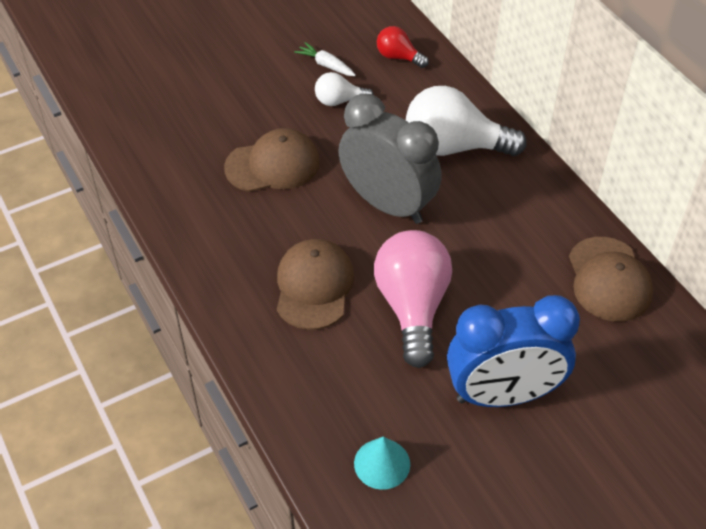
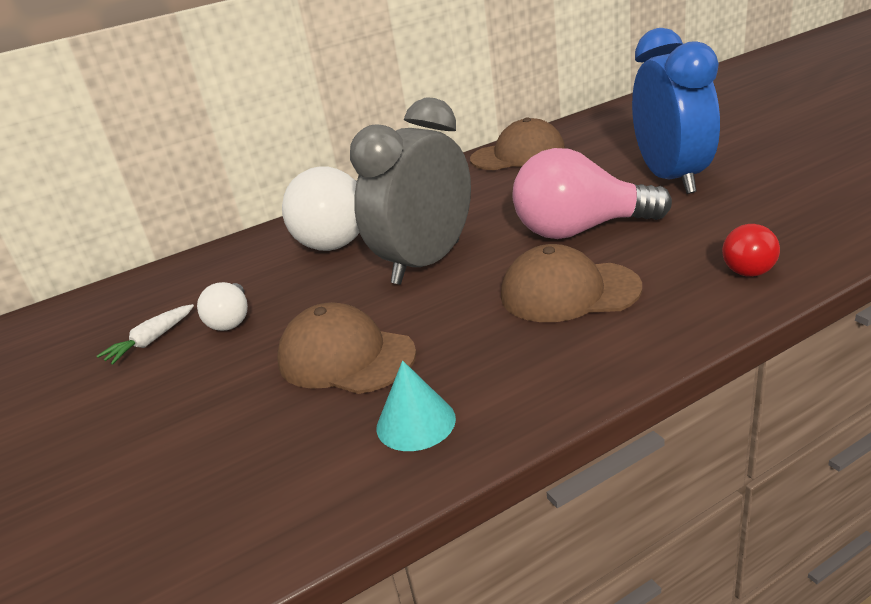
camera: 85 degrees left, 20 degrees down
brown cap [224,128,320,192] -> brown cap turned 45 degrees counterclockwise [277,302,416,394]
turquoise cone [354,436,410,490] -> turquoise cone moved to [376,361,456,451]
red light bulb [377,26,429,68] -> red light bulb moved to [722,224,780,277]

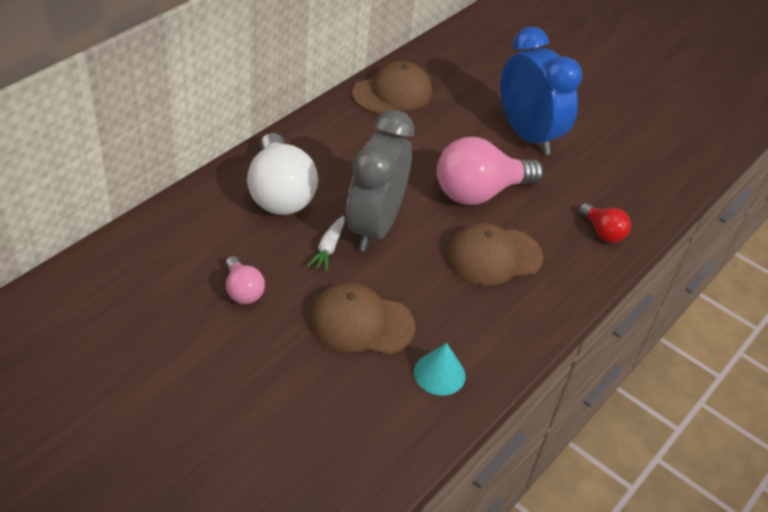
camera: 30 degrees left, 15 degrees up
white carrot [97,304,194,365] -> white carrot moved to [307,216,345,272]
white light bulb [197,282,248,331] -> pink light bulb [226,256,265,304]
red light bulb [722,224,780,277] -> red light bulb turned 45 degrees counterclockwise [579,203,631,243]

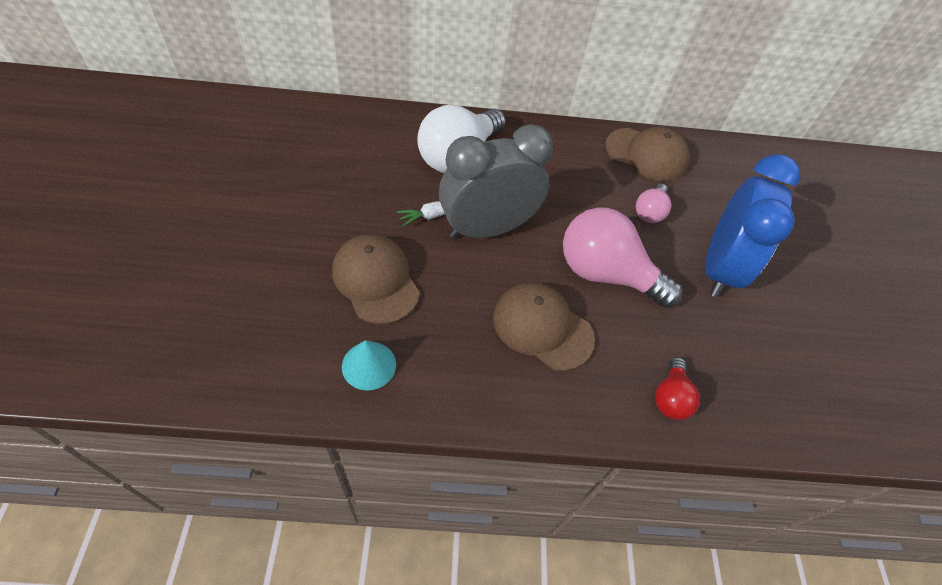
camera: 50 degrees right, 10 degrees up
pink light bulb [226,256,265,304] -> pink light bulb moved to [636,183,671,223]

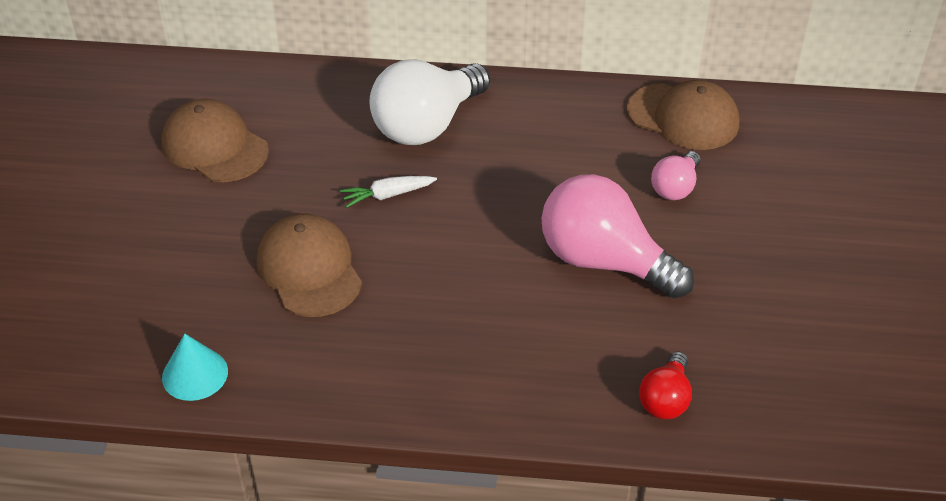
camera: 10 degrees right, 10 degrees down
turquoise cone [342,340,396,391] -> turquoise cone moved to [162,334,228,401]
grey clock [439,124,553,239] -> none
brown cap [493,282,595,371] -> brown cap moved to [161,99,269,182]
blue clock [705,154,800,297] -> none

